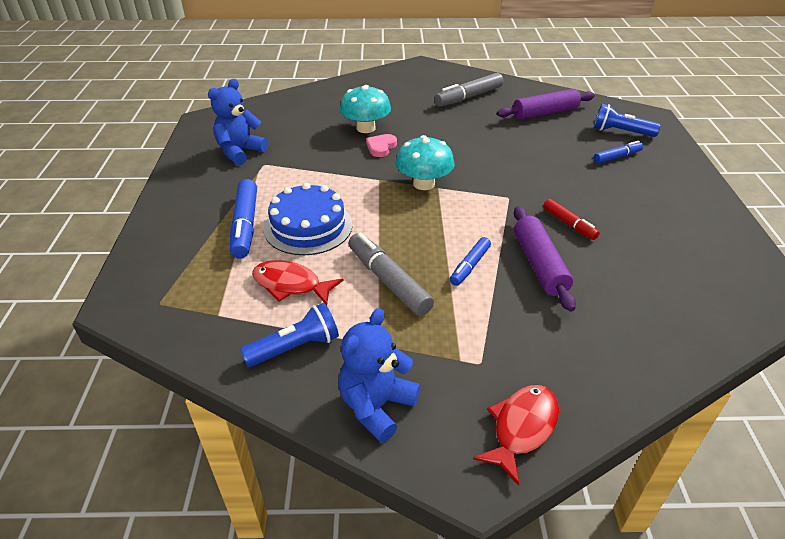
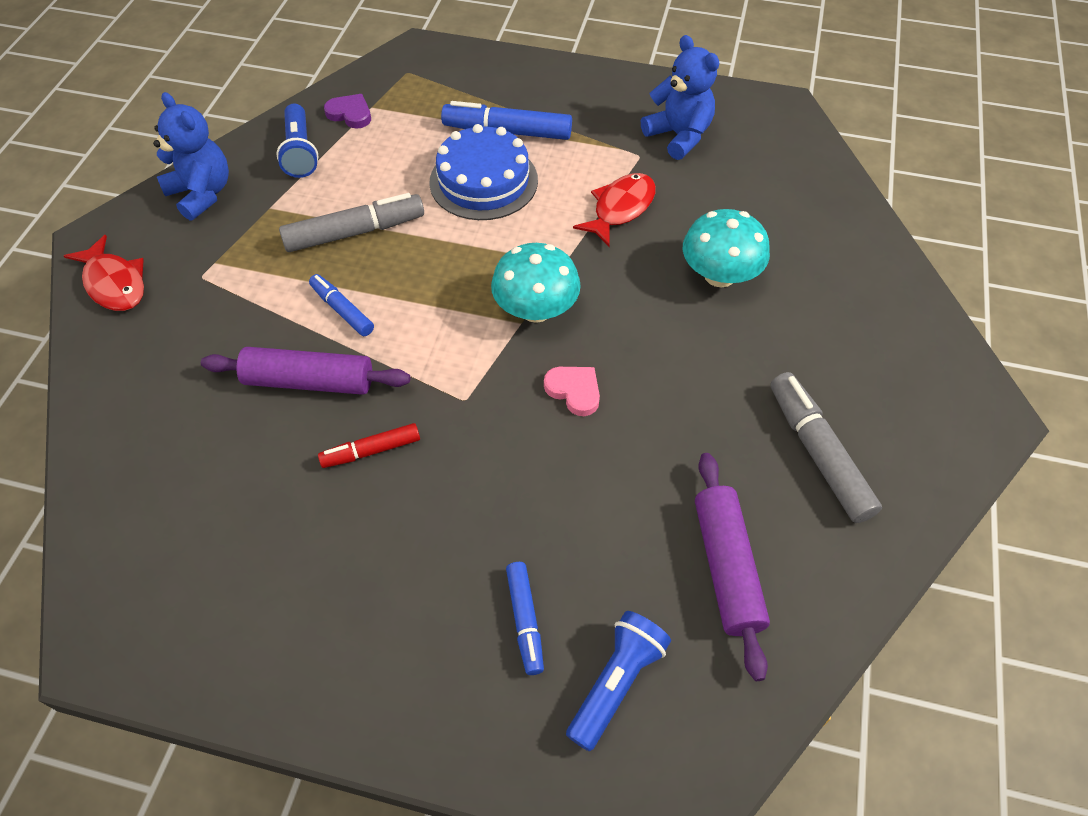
camera: 105 degrees right, 15 degrees up
red fish [252,260,344,305] -> red fish moved to [573,173,656,246]
pink heart [366,134,397,157] -> pink heart moved to [544,367,600,416]
none -> purple heart [324,94,371,129]

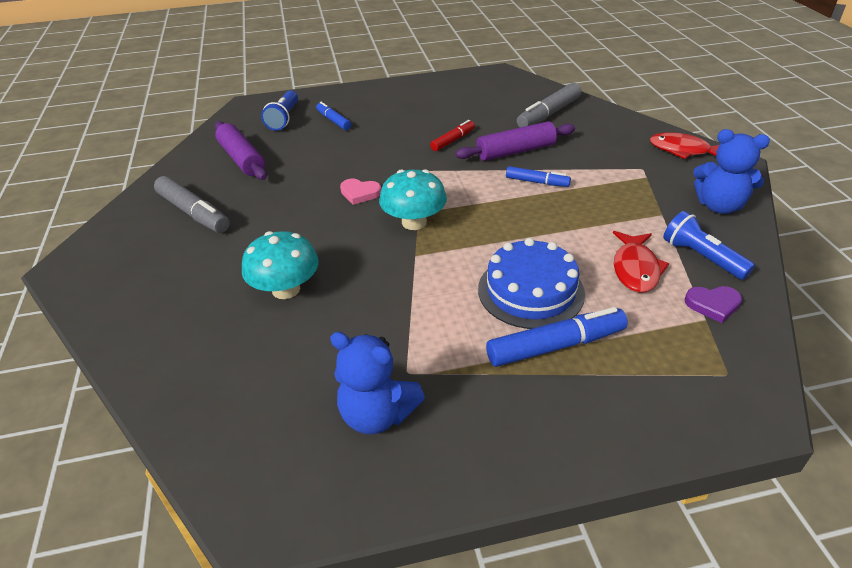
camera: 155 degrees right, 15 degrees down
grey marker [279,193,424,252] -> grey marker moved to [517,83,581,128]
red fish [573,173,656,246] -> red fish moved to [613,231,670,293]

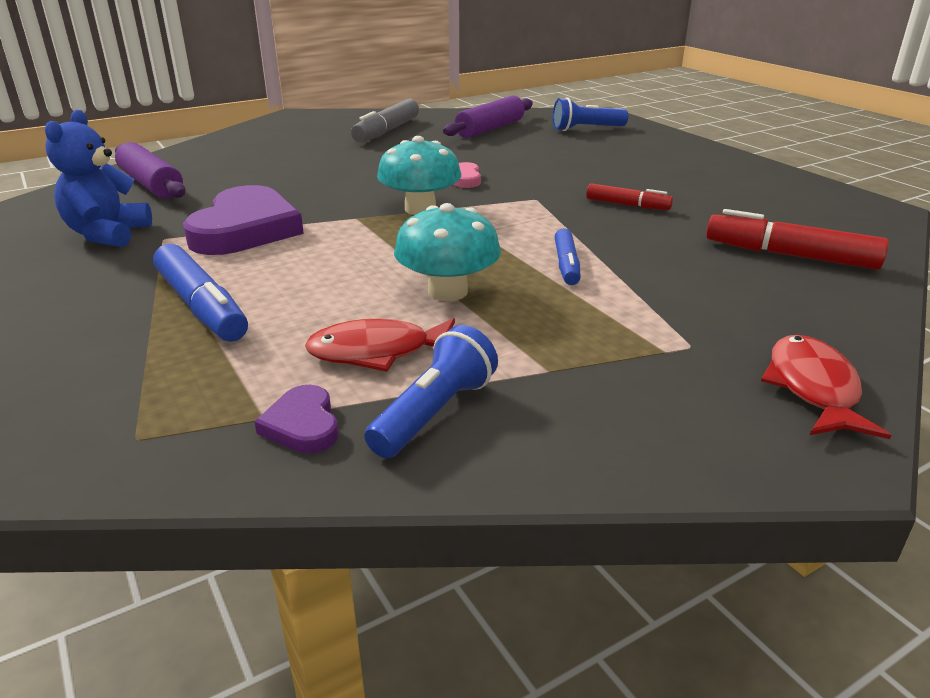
camera: 70 degrees right, 10 degrees down
turquoise mushroom [242,231,319,299] -> turquoise mushroom moved to [394,203,501,301]
blue marker [316,102,351,130] -> none
purple rolling pin [455,121,575,161] -> purple rolling pin moved to [115,142,186,199]
blue cake [478,238,585,329] -> none
grey marker [517,83,581,128] -> red marker [706,209,889,270]
blue teddy bear [693,129,770,214] -> none
none -> purple heart [183,185,304,255]

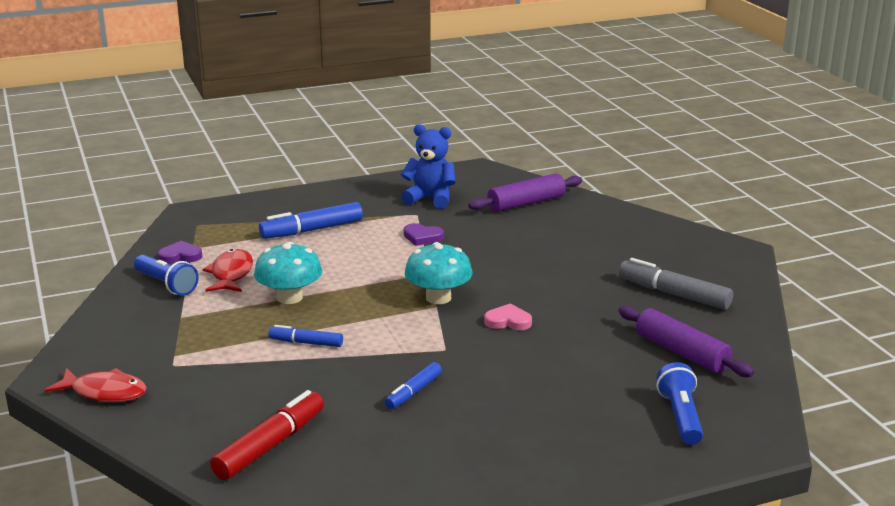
camera: 100 degrees right, 5 degrees down
purple heart [183,185,304,255] -> purple heart [404,223,444,246], size x0.47
red marker [586,183,673,210] -> blue marker [385,362,442,409]

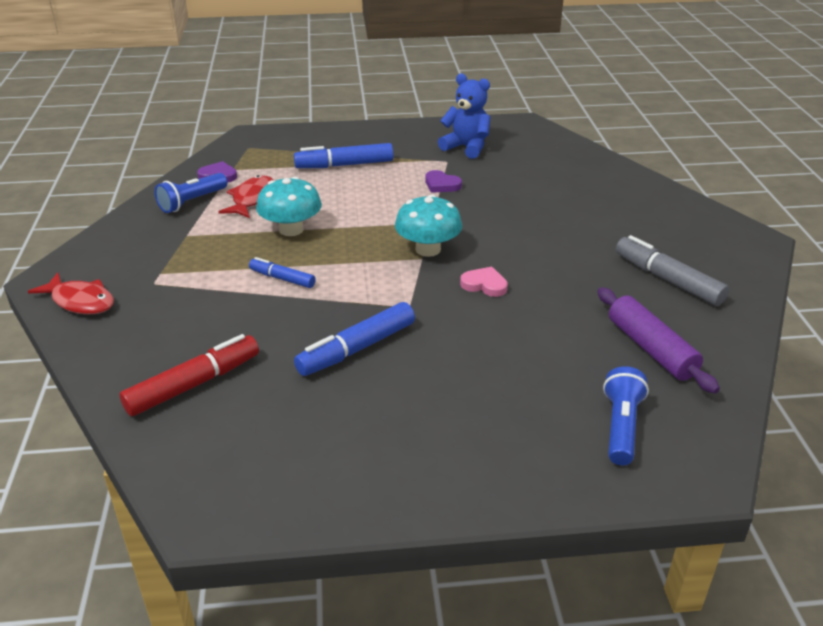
camera: 15 degrees right, 10 degrees up
blue flashlight [134,255,199,296] -> blue flashlight turned 75 degrees clockwise [155,173,227,213]
blue marker [385,362,442,409] -> blue marker [294,302,415,376], size x1.67
purple rolling pin [469,173,582,212] -> none

